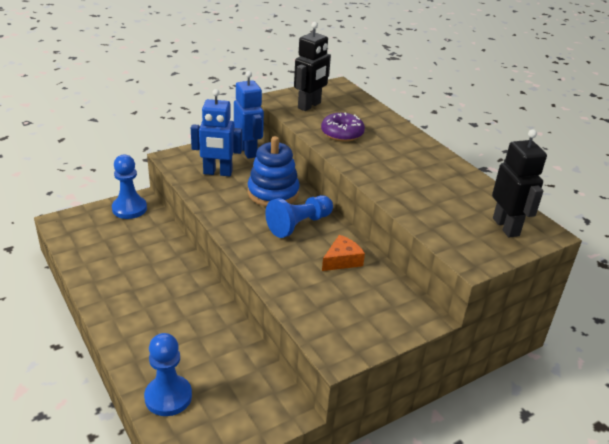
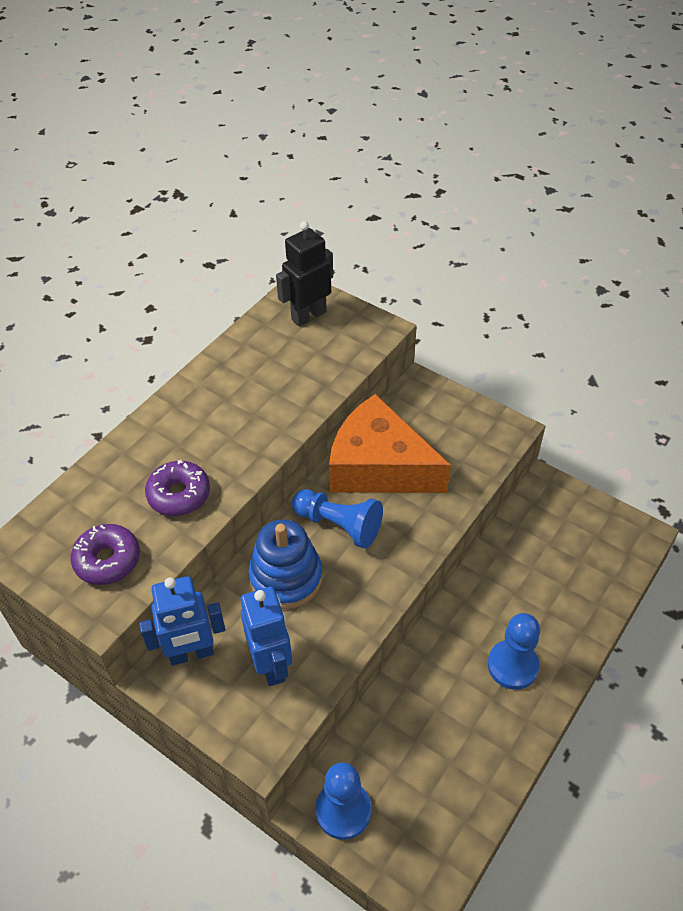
camera: 110 degrees left, 15 degrees up
blue pawn [144,333,192,416] -> blue pawn moved to [488,613,540,690]
blue robot [234,71,264,159] -> blue robot turned 150 degrees counterclockwise [139,576,225,665]
black robot [294,22,331,111] -> purple donut [71,524,140,585]
orange cheese [322,235,365,271] -> orange cheese [329,394,451,493], size x2.36

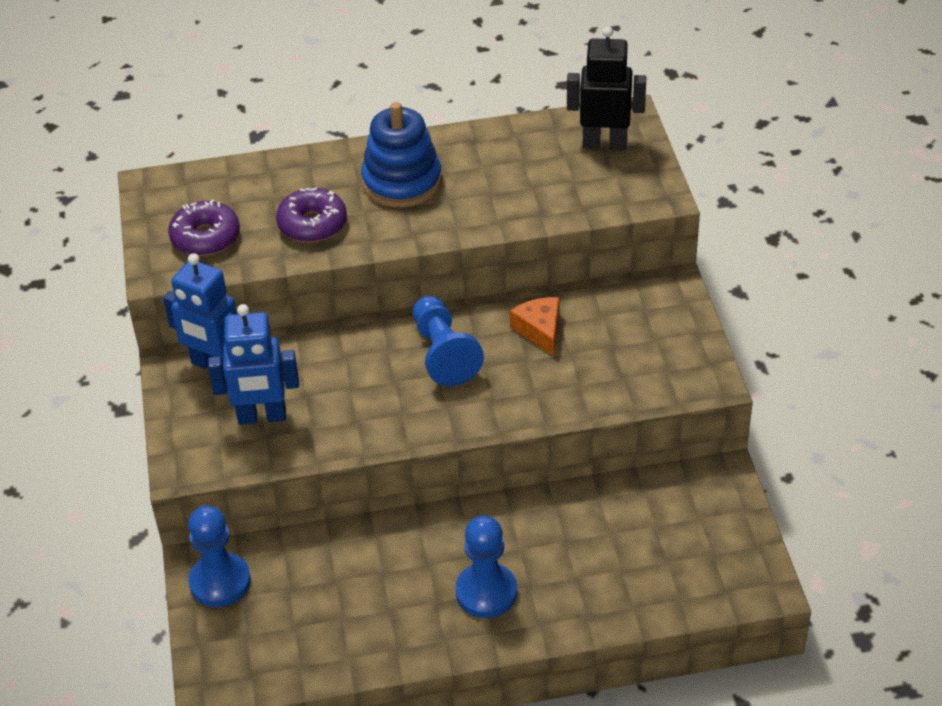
camera: 45 degrees right, 5 degrees down
blue robot [241,587,292,686] -> blue robot turned 60 degrees clockwise [208,304,299,425]
blue stacking toy [248,519,323,609] -> blue stacking toy moved to [361,102,442,207]
orange cheese [329,394,451,493] -> orange cheese [510,297,559,356], size x0.42

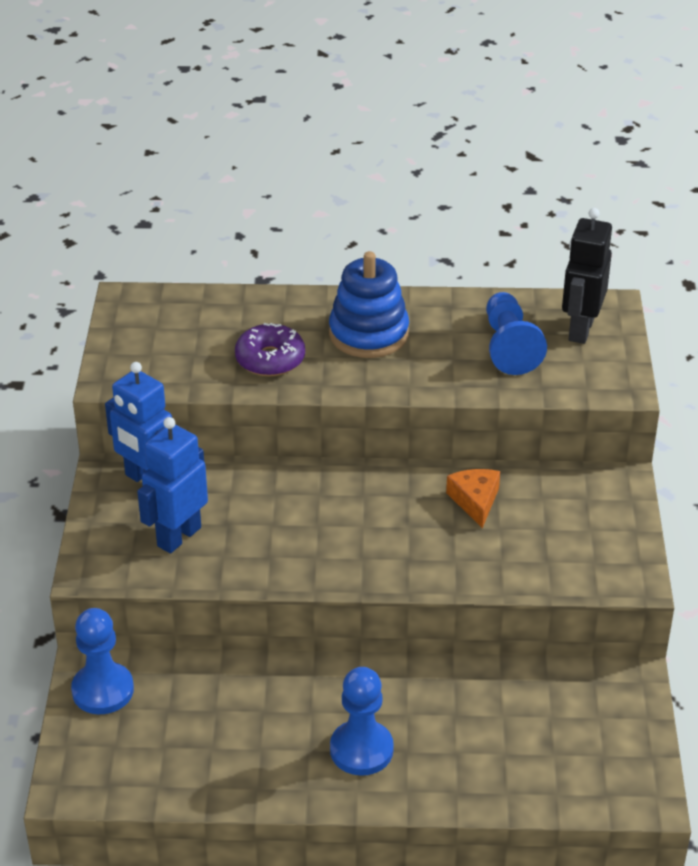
camera: 10 degrees right, 5 degrees down
purple donut [168,199,240,256] -> none
blue robot [208,304,299,425] -> blue robot turned 120 degrees clockwise [137,417,208,553]
blue pawn [413,296,484,386] -> blue pawn moved to [486,292,547,375]
black robot [567,26,646,150] -> black robot turned 90 degrees counterclockwise [562,208,612,344]

